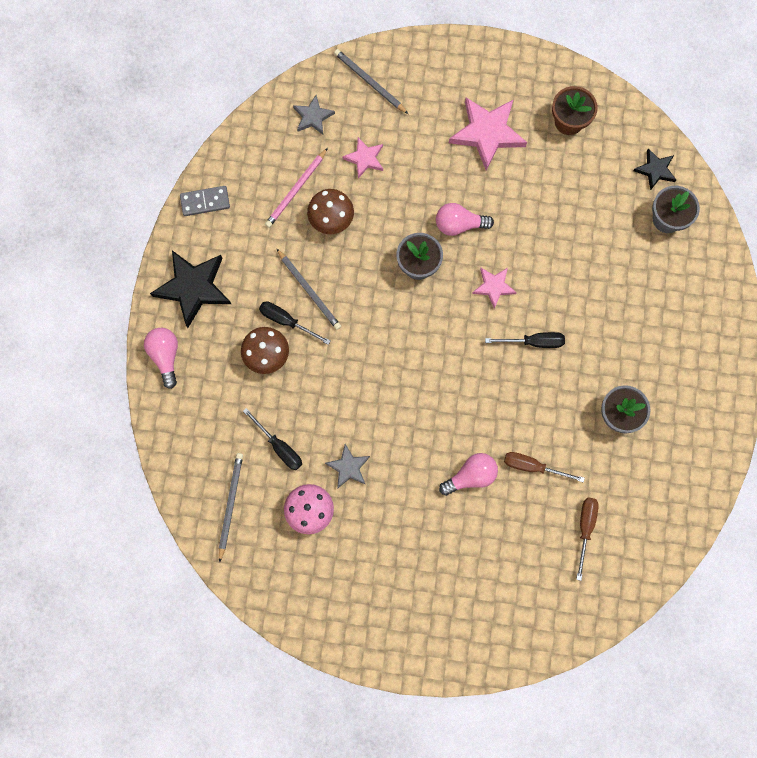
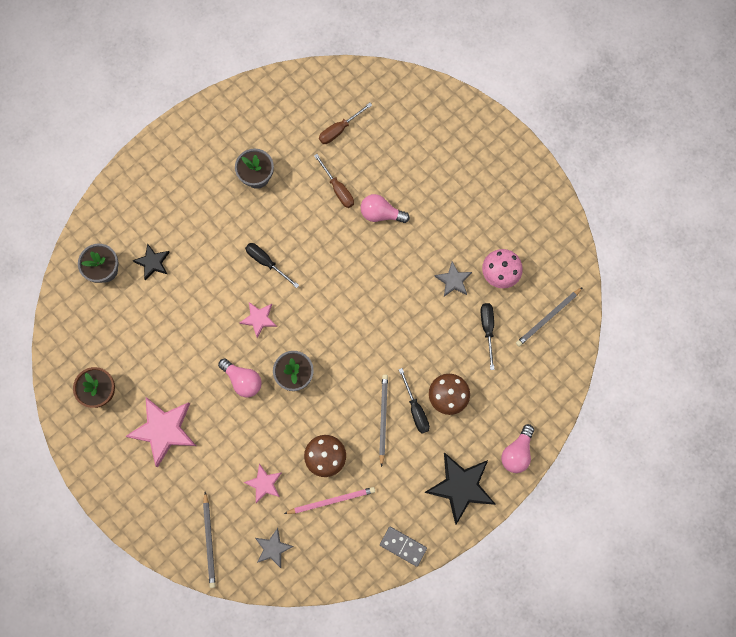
camera: 140 degrees left, 0 degrees up
black star [634,148,676,191] -> black star moved to [133,243,170,280]

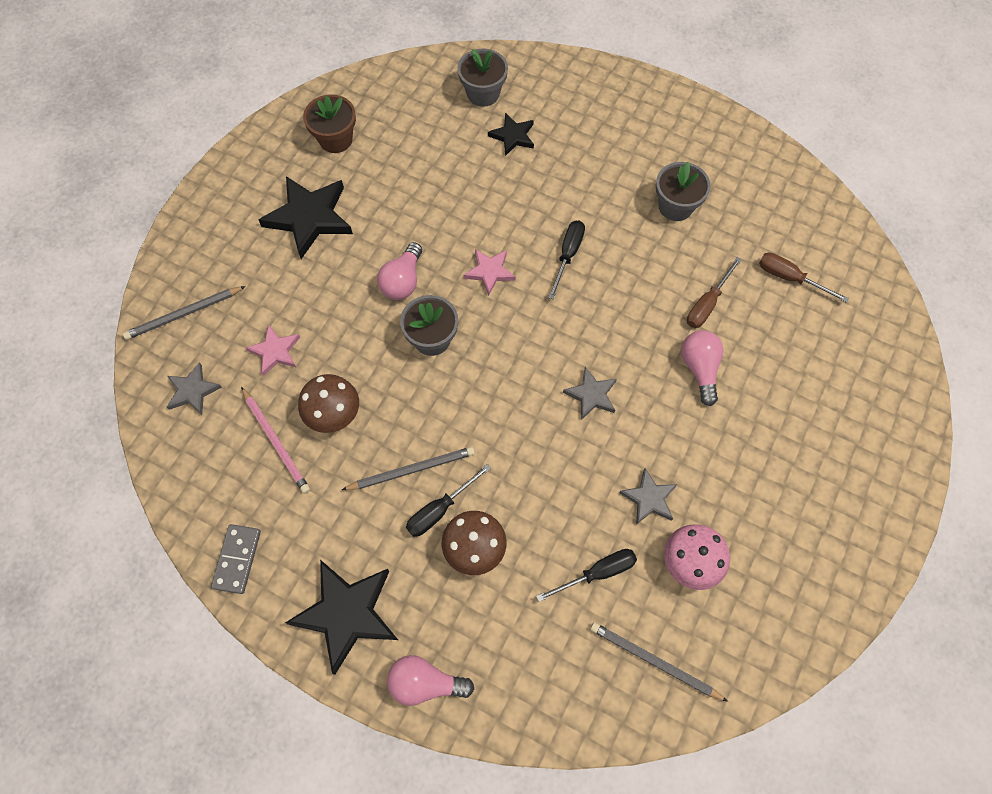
camera: 70 degrees right, 10 degrees down
pink star [125,397,196,467] -> black star [258,176,353,259]
none -> grey star [563,367,617,420]

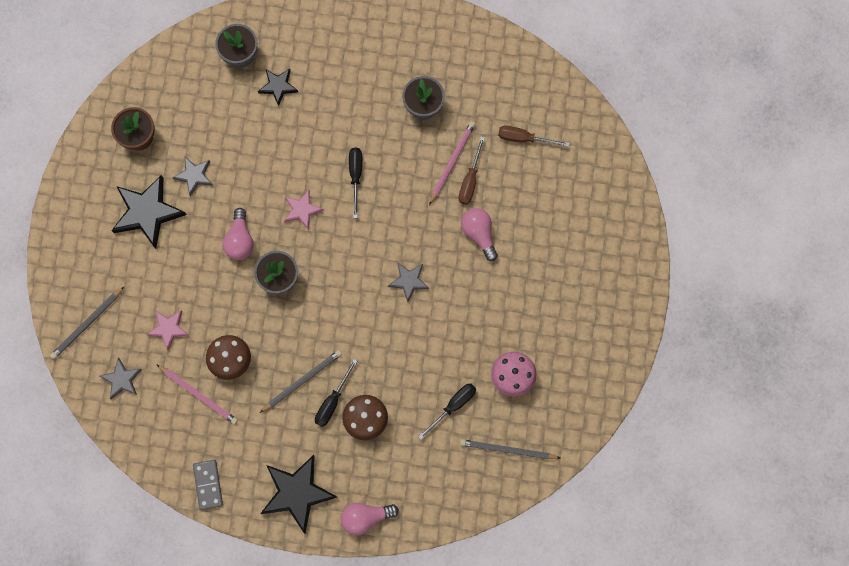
camera: 20 degrees left, 10 degrees up
grey star [619,468,677,525] -> grey star moved to [172,157,213,196]
none -> pink pencil [429,122,475,205]

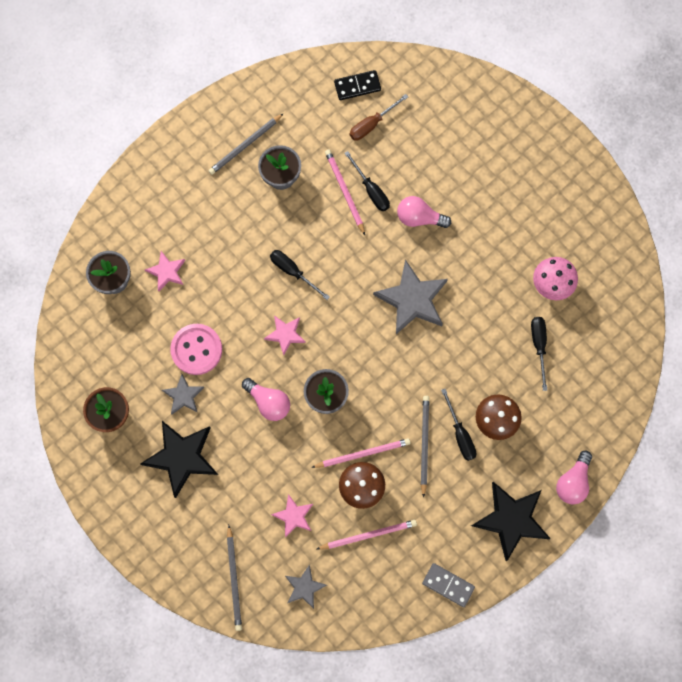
camera: 50 degrees left, 0 degrees up
black star [258,69,298,106] -> pink star [145,251,185,291]
grey star [388,262,429,302] -> grey star [373,259,448,334], size x1.82
brown screwdriver [458,137,485,205] -> black screwdriver [344,151,390,211]
grey pencil [460,439,560,459] -> grey pencil moved to [209,113,284,175]
none -> pink button [170,324,222,375]
none -> pink pencil [311,438,411,468]
none -> black domino [334,70,381,100]

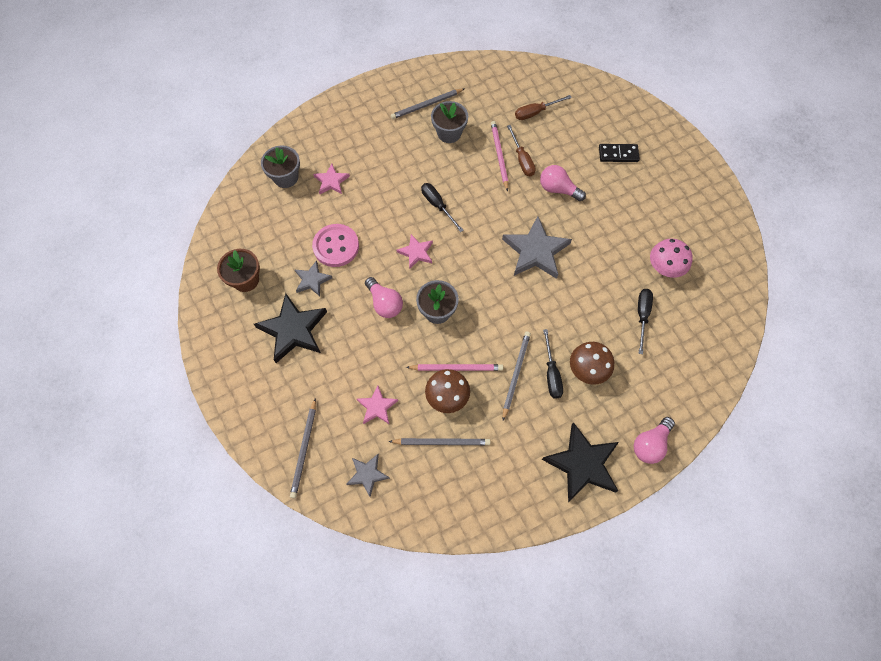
camera: 15 degrees right, 10 degrees down
pink pencil [317,520,417,550] -> grey pencil [389,438,490,445]
black domino [334,70,381,100] -> black domino moved to [599,144,640,162]
black screwdriver [344,151,390,211] -> brown screwdriver [507,125,536,176]
grey domino [422,563,475,607] -> none

